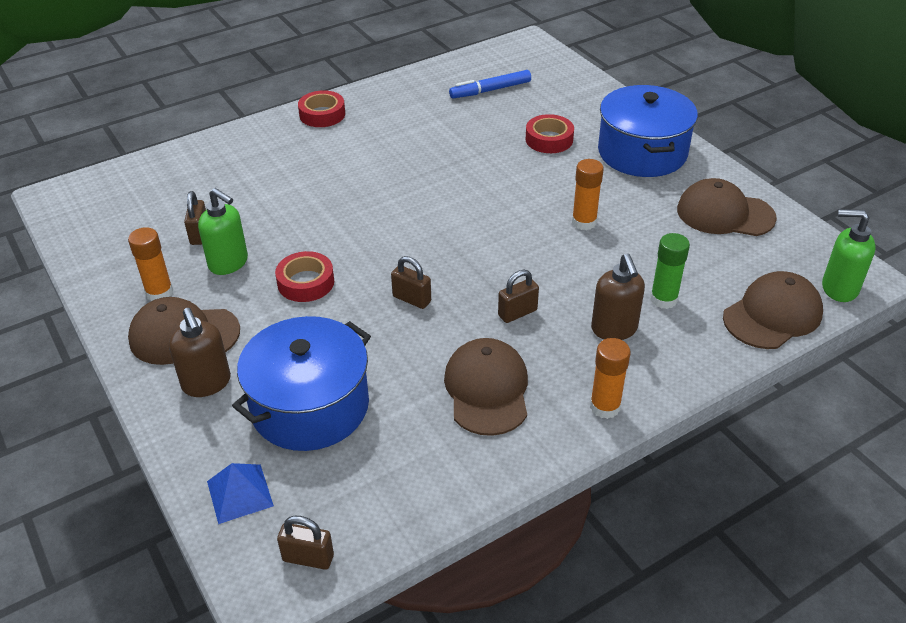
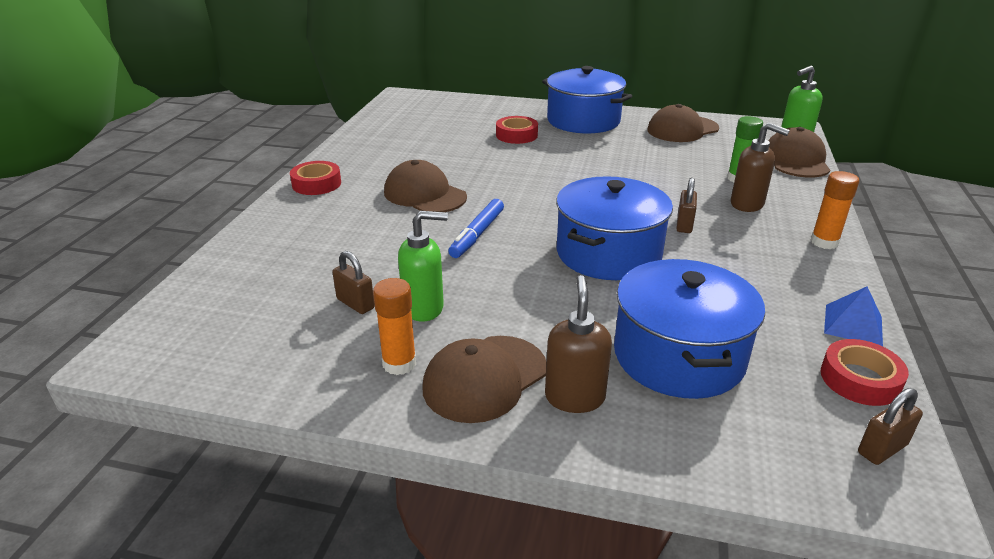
camera: 45 degrees left, 10 degrees down
brown soap dispenser [169,308,231,397] -> brown soap dispenser turned 105 degrees counterclockwise [545,275,612,413]
blue pyramid [207,463,274,524] -> blue pyramid moved to [824,286,883,346]
red tape [275,251,334,302] -> red tape moved to [820,339,909,406]
brown padlock [391,256,431,309] -> blue pot [556,176,673,280]
brown cap [444,338,528,436] -> brown cap moved to [384,160,467,212]
blue marker [449,70,531,98] -> blue marker moved to [448,199,504,258]
orange glue stick [572,159,604,230] -> none

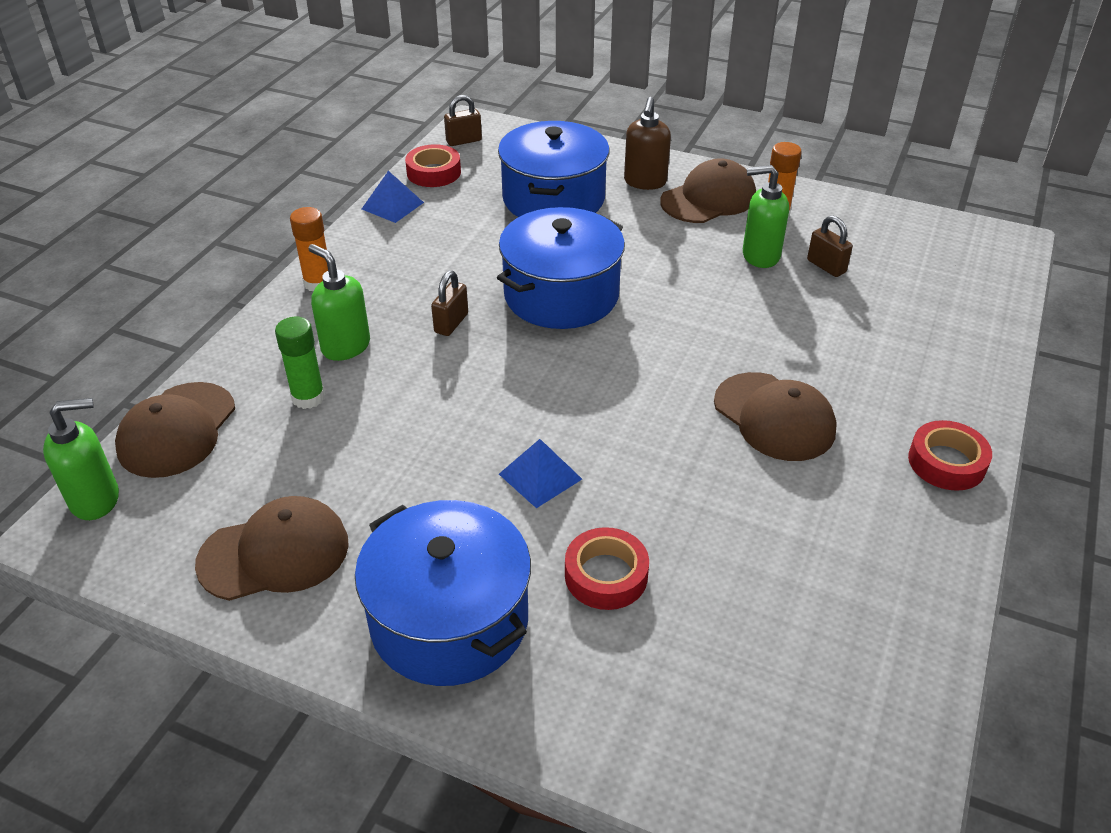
camera: 170 degrees left, 10 degrees up
blue marker [448,199,504,258] -> none
brown soap dispenser [731,123,790,212] -> green soap dispenser [308,244,370,361]
none -> blue pyramid [499,439,582,508]

